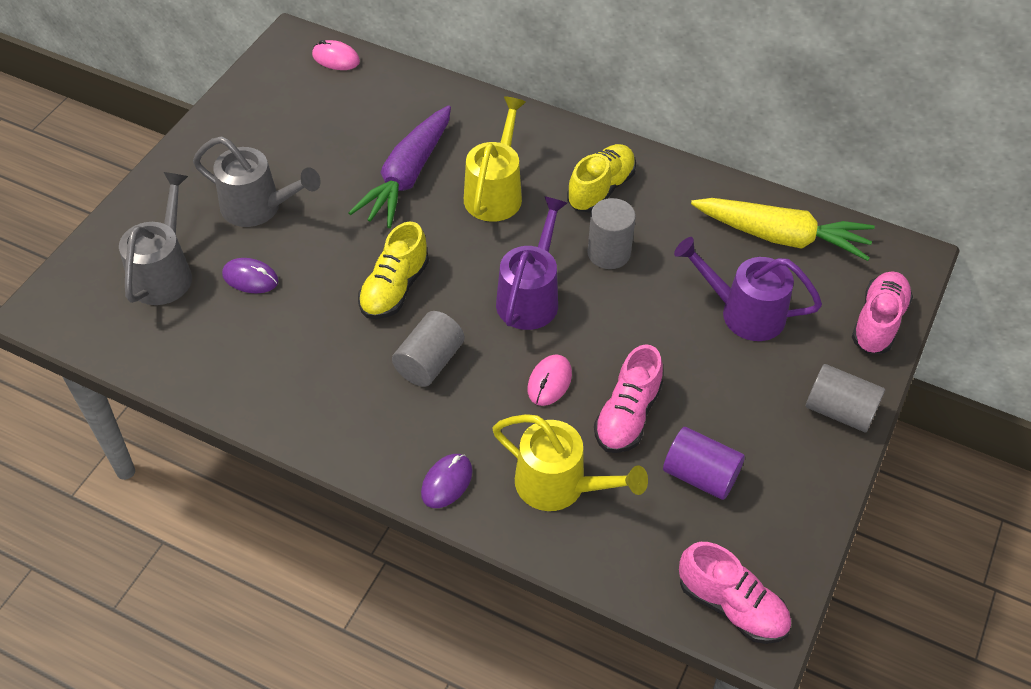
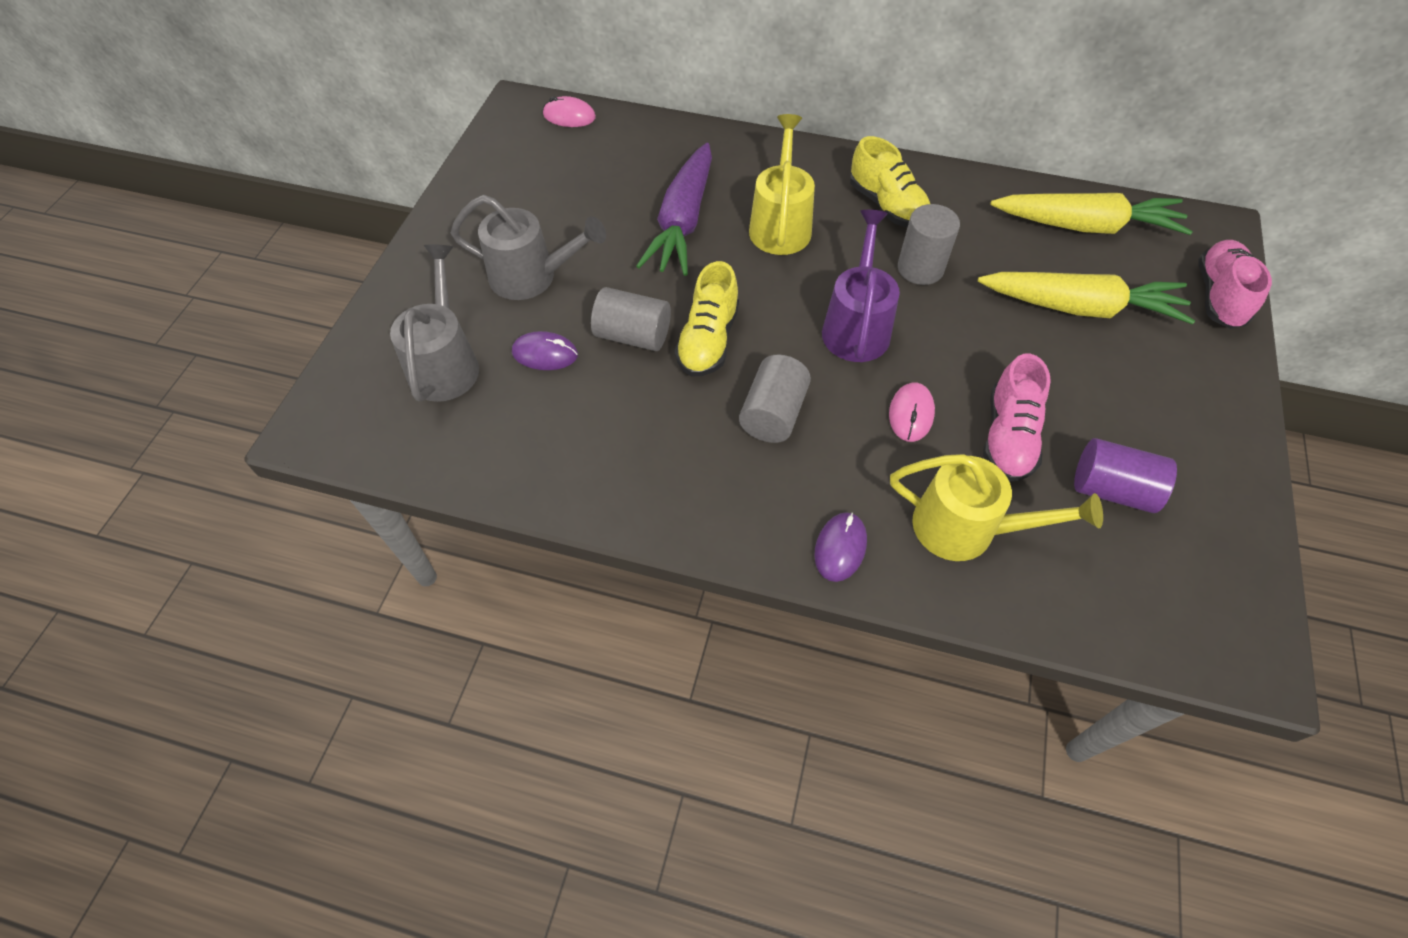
camera: 10 degrees left, 5 degrees up
yellow shoe [567,144,636,212] -> yellow shoe turned 120 degrees clockwise [850,136,930,227]
purple watering can [674,237,822,341] -> yellow carrot [978,272,1195,324]
pink shoe [679,542,791,644] -> none
grey cylinder [806,364,885,432] -> grey cylinder moved to [591,287,671,351]

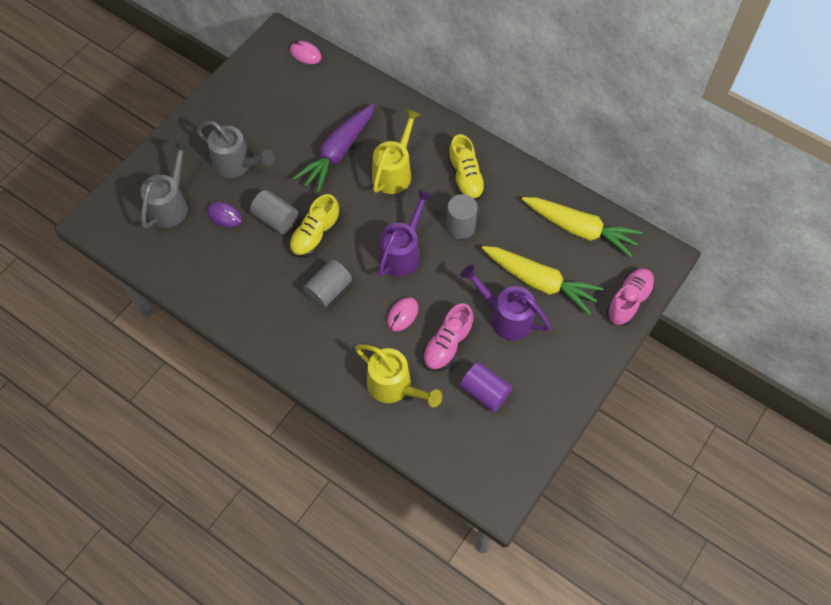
camera: 20 degrees right, 5 degrees up
purple mouse [814,512,867,582] -> none
none -> purple watering can [460,265,551,340]

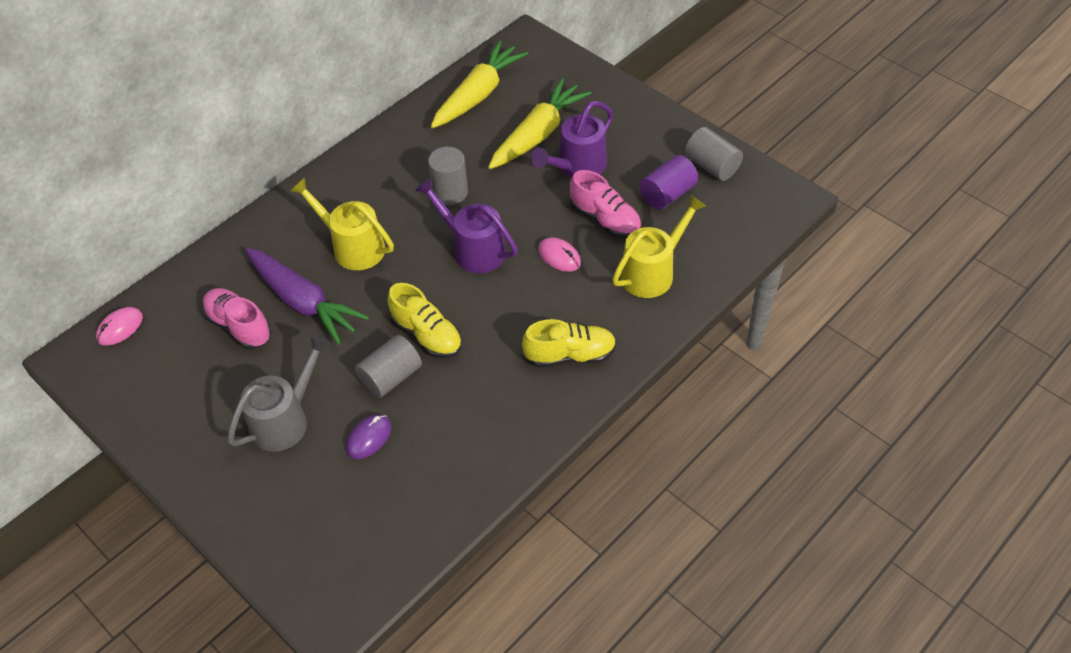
camera: 80 degrees left, 10 degrees down
grey watering can [140,141,190,228] -> none
grey cylinder [303,260,352,308] -> grey cylinder moved to [685,127,743,181]
yellow shoe [448,134,486,201] -> yellow shoe moved to [522,319,616,368]
pink shoe [606,268,655,326] -> pink shoe moved to [202,288,271,349]

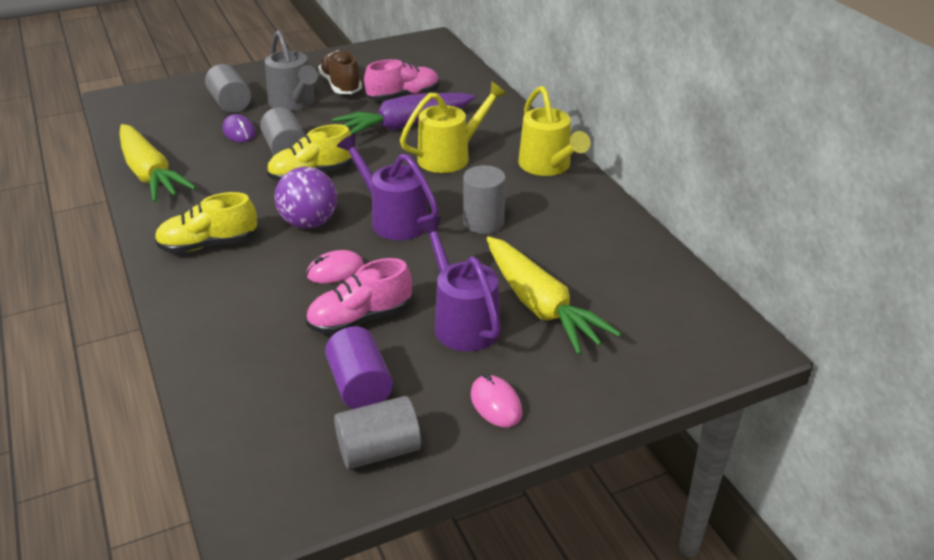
camera: 110 degrees right, 15 degrees down
pink mouse [96,307,143,346] -> pink mouse moved to [471,373,522,428]
purple watering can [415,178,518,273] -> purple watering can turned 105 degrees counterclockwise [337,134,439,240]
yellow carrot [431,40,528,128] -> yellow carrot moved to [120,124,196,202]
yellow shoe [522,319,616,368] -> yellow shoe turned 60 degrees clockwise [155,192,257,253]
yellow watering can [612,195,706,298] -> yellow watering can moved to [518,86,591,176]
none -> grey cylinder [205,64,251,113]
none -> purple ball [274,167,337,229]
none -> brown shoe [319,50,362,94]

